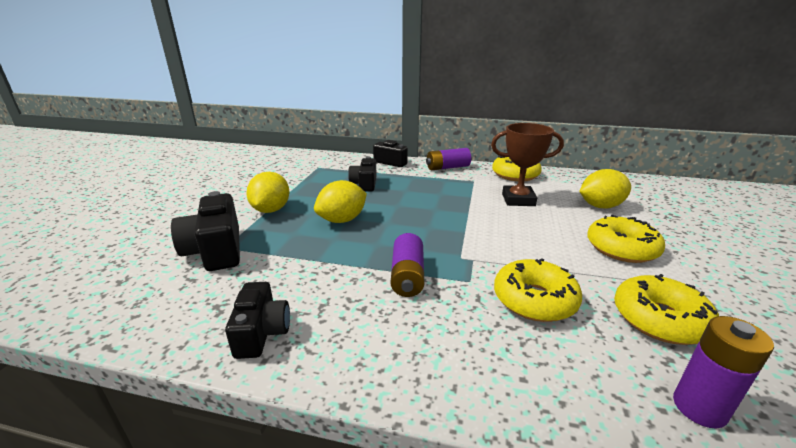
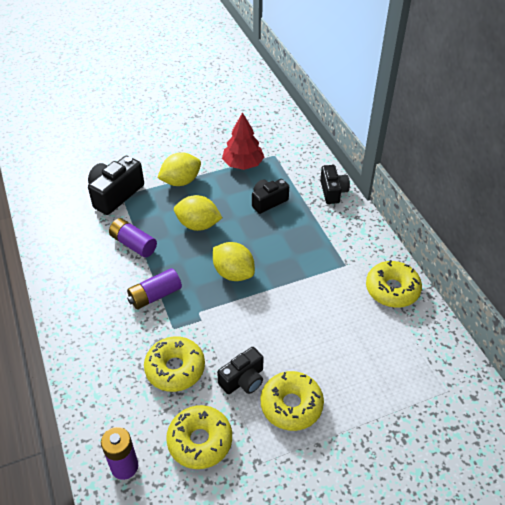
camera: 55 degrees right, 20 degrees up
black camera [225,282,290,359] -> black camera moved to [217,347,263,394]
purple battery [426,148,471,170] -> purple battery moved to [109,218,157,257]
brown trophy [491,123,564,206] -> none
yellow lemon [579,169,631,208] -> yellow lemon moved to [213,242,255,281]
none -> red tree [222,112,264,170]

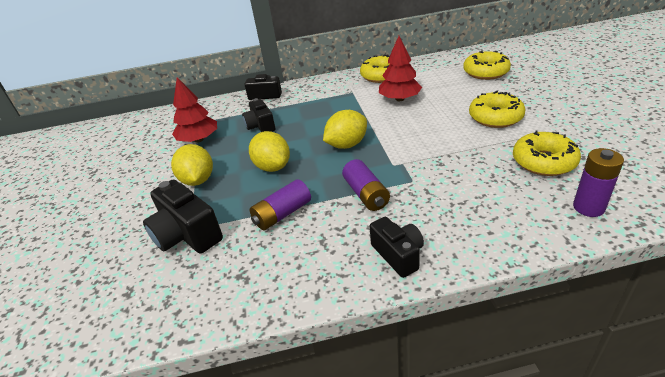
camera: 75 degrees left, 10 degrees down
yellow donut [144,336,205,392] -> yellow donut moved to [463,50,511,80]
yellow lemon [174,195,222,231] -> yellow lemon turned 60 degrees counterclockwise [249,131,290,172]
black camera [217,347,263,394] -> black camera moved to [370,217,424,278]
none -> red tree [379,36,422,101]

